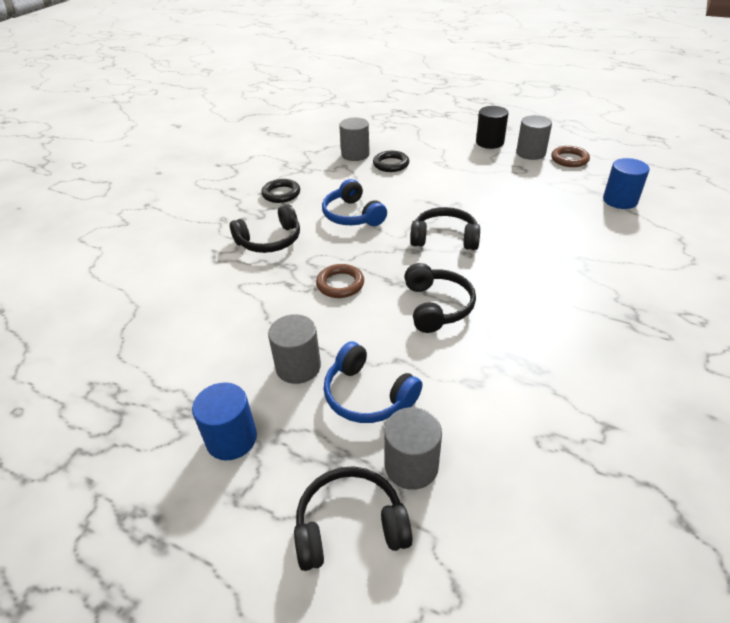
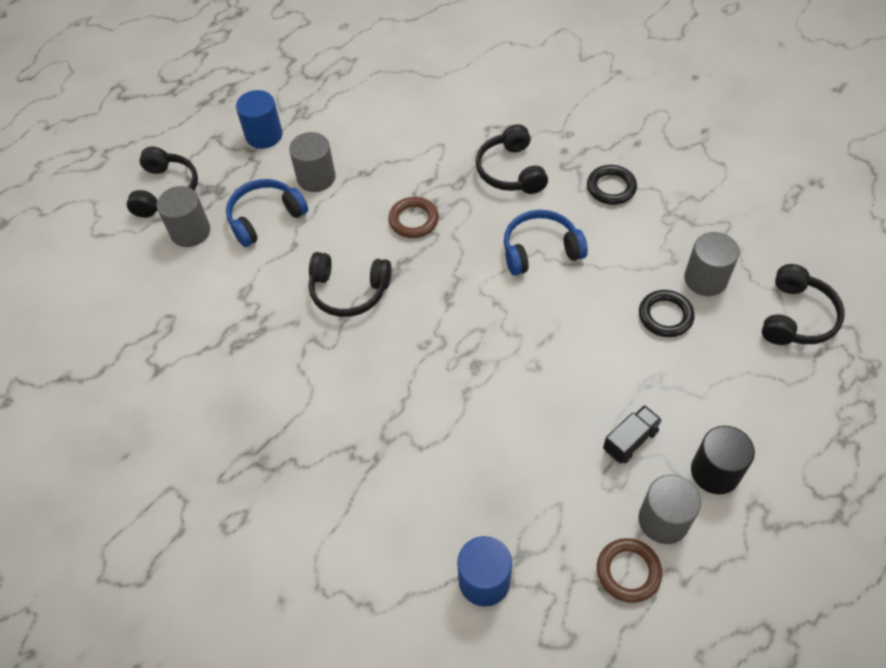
camera: 105 degrees right, 15 degrees up
black headphones [410,207,480,250] -> black headphones moved to [762,264,845,345]
none -> black truck [603,405,662,464]

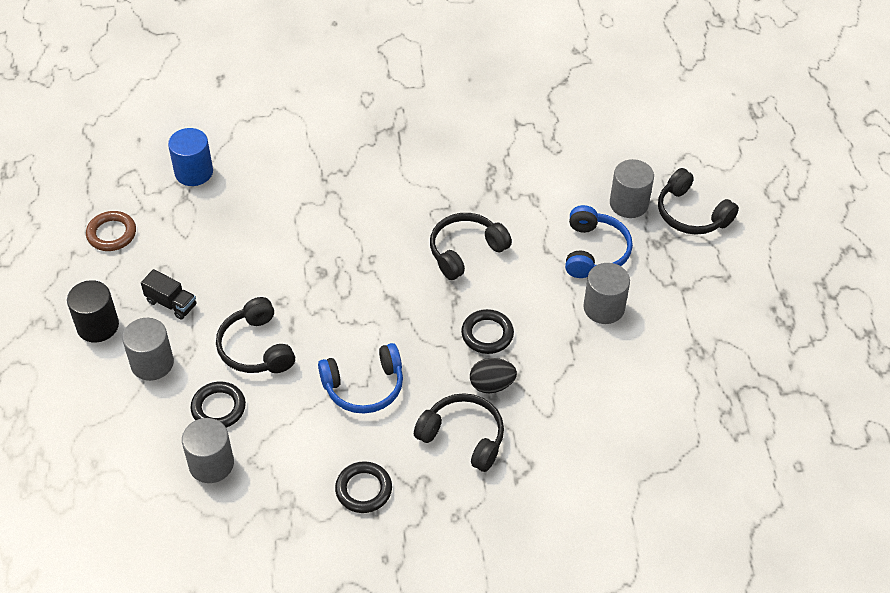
camera: 130 degrees right, 5 degrees down
blue cylinder [236,90,283,149] -> none
brown ring [388,197,439,238] -> black ring [461,309,514,354]
blue headphones [504,210,588,275] -> blue headphones turned 45 degrees clockwise [318,343,403,414]
black truck [603,405,662,464] -> black truck turned 60 degrees counterclockwise [141,269,197,320]
grey cylinder [638,475,701,544] -> grey cylinder moved to [122,318,174,381]
black headphones [762,264,845,345] -> black headphones moved to [216,297,295,373]
none -> black egg [470,358,517,393]

